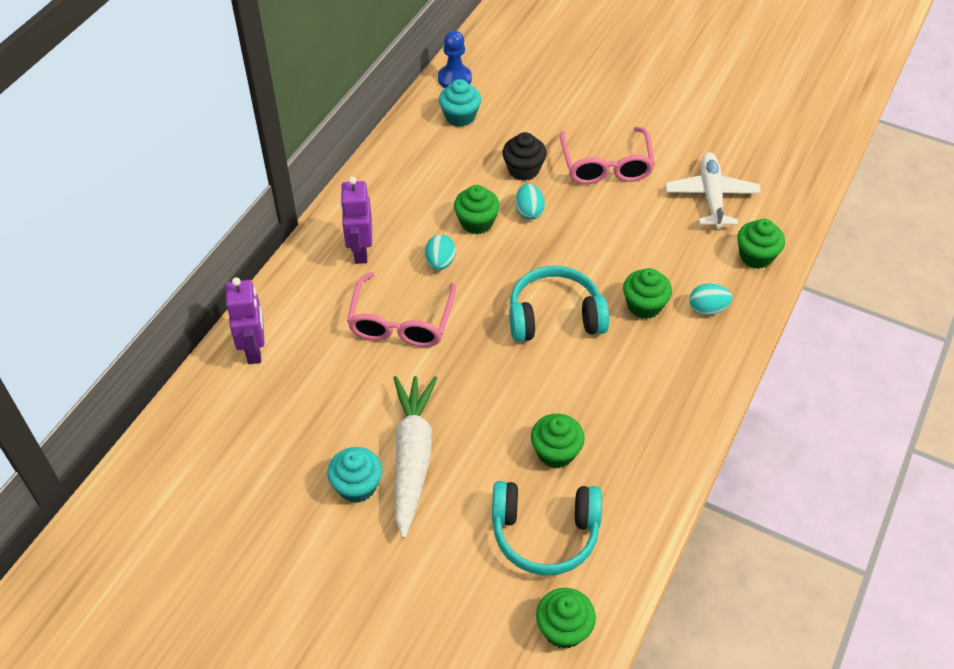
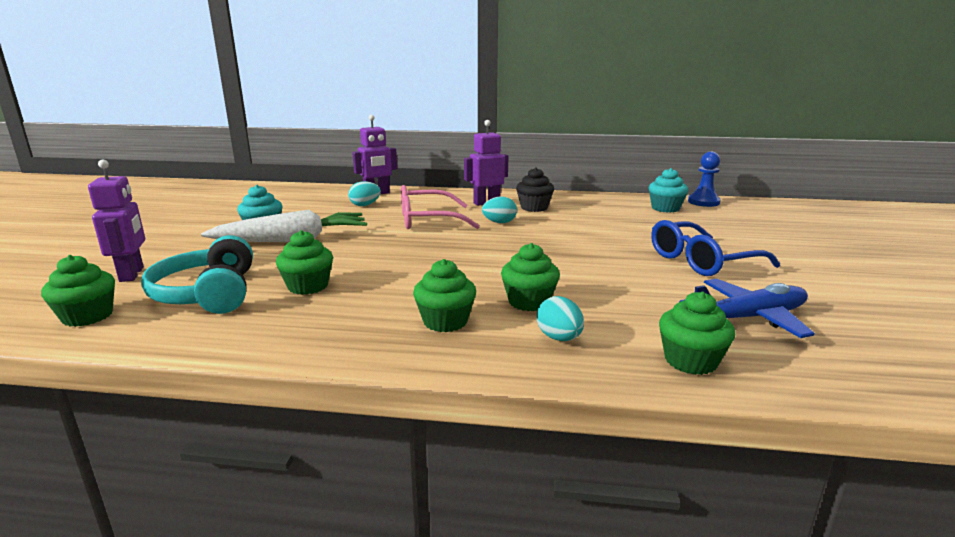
camera: 70 degrees right, 30 degrees down
green cupcake [454,185,500,234] -> green cupcake moved to [413,259,476,332]
black cupcake [502,132,547,181] -> black cupcake moved to [516,167,554,212]
turquoise headphones [509,266,609,342] -> none
turquoise egg [515,184,545,220] -> turquoise egg moved to [348,181,381,206]
pink glasses [559,127,655,184] -> blue glasses [651,220,780,276]
white plane [665,152,761,229] -> blue plane [679,279,815,338]
none -> purple robot [88,160,145,282]

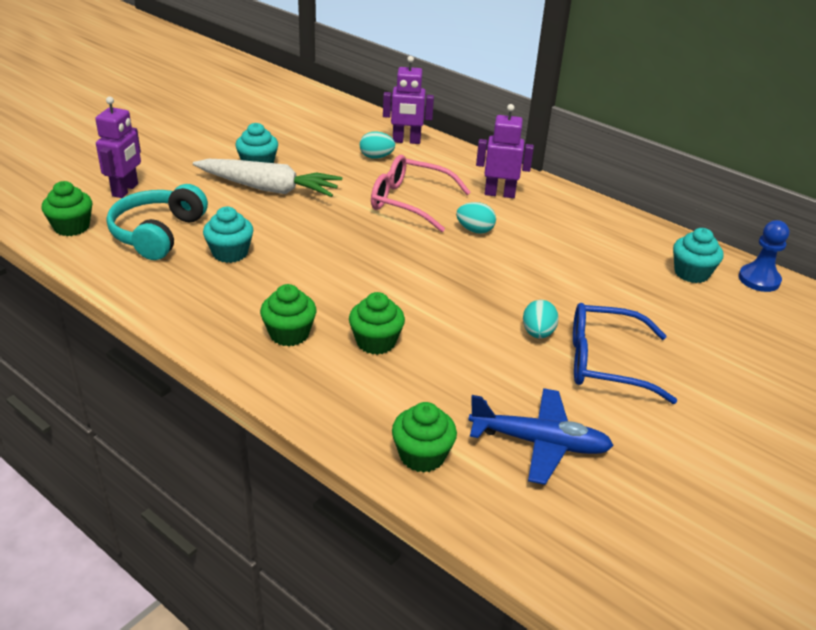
camera: 30 degrees right, 15 degrees up
green cupcake [276,230,333,295] -> turquoise cupcake [203,207,253,263]
black cupcake [516,167,554,212] -> none
turquoise egg [537,296,584,341] -> turquoise egg moved to [523,300,559,338]

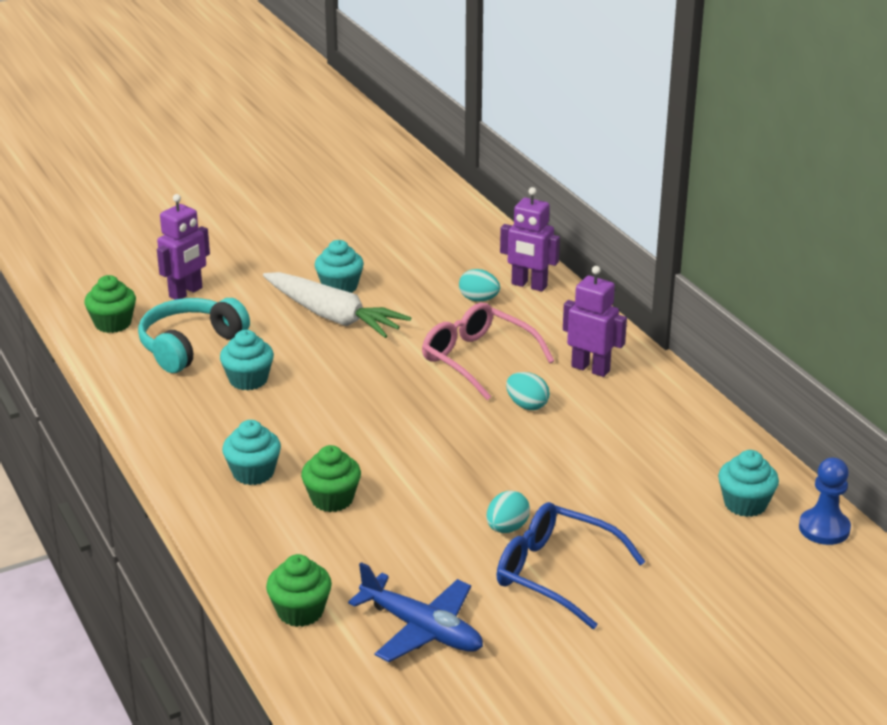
camera: 25 degrees right, 5 degrees down
green cupcake [260,284,317,347] -> turquoise cupcake [222,420,281,485]

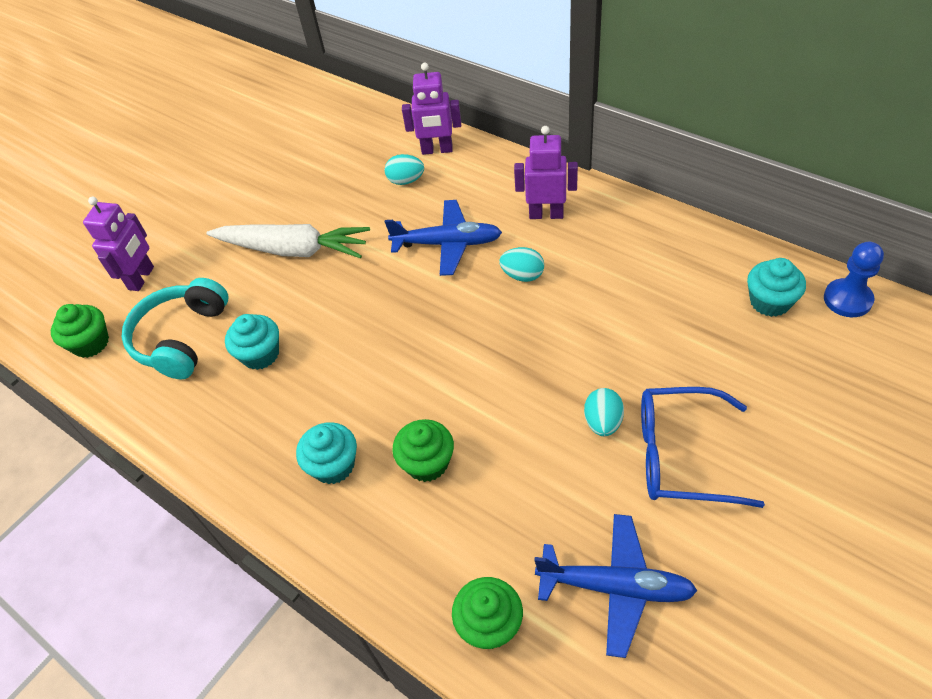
camera: 20 degrees left, 20 degrees up
turquoise cupcake [314,240,364,293] -> none
pink glasses [422,303,554,400] -> blue plane [385,200,502,276]

